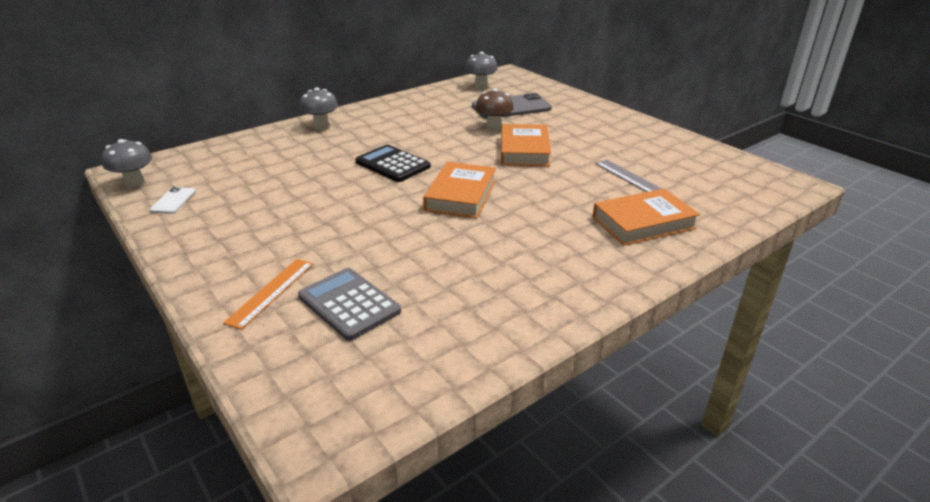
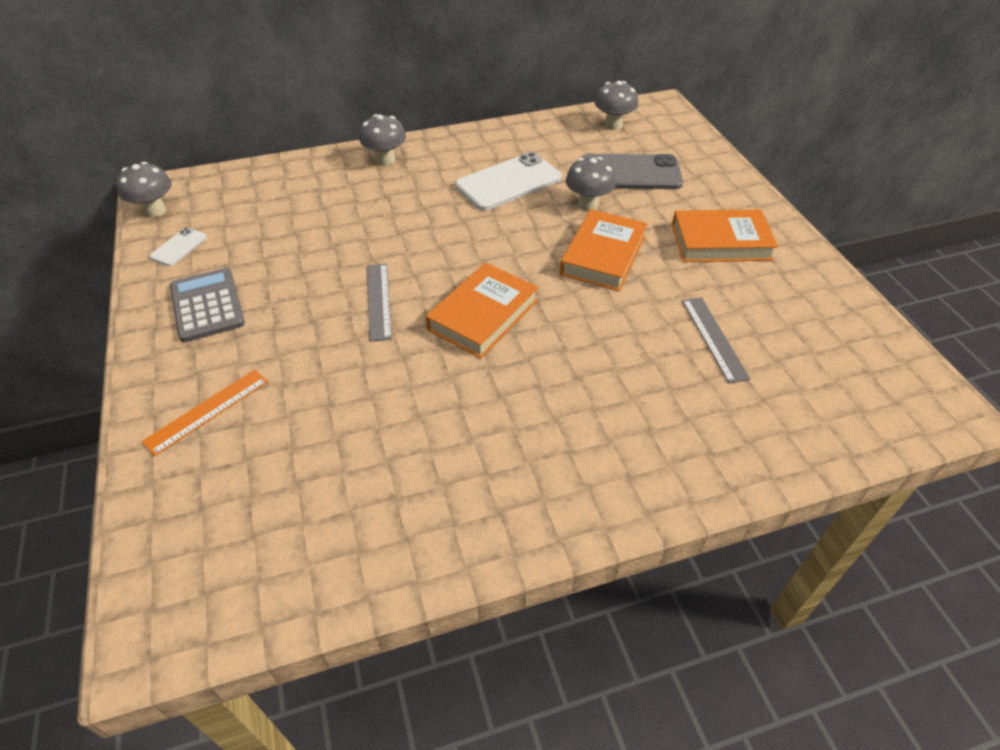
camera: 20 degrees right, 15 degrees up
grey calculator [298,268,401,341] -> grey calculator moved to [170,268,245,342]
black calculator [355,145,431,182] -> none
brown mushroom [476,88,514,131] -> grey mushroom [566,157,616,211]
orange book [593,188,700,246] -> orange book moved to [672,209,778,262]
none -> grey ruler [367,264,392,342]
none -> white phone [455,152,562,211]

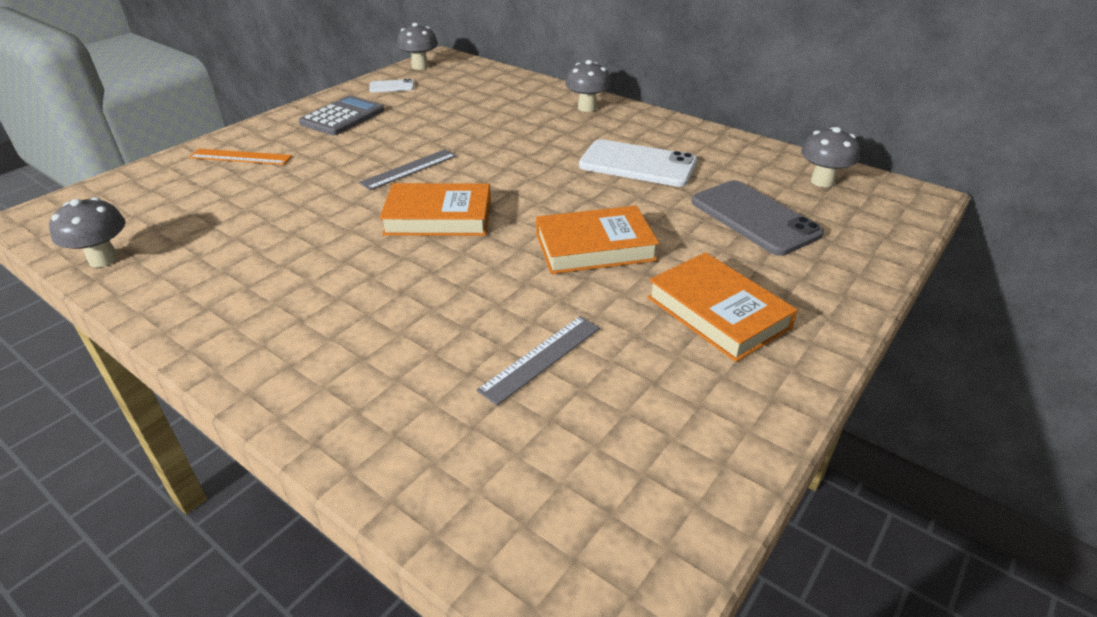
camera: 55 degrees right, 10 degrees down
grey mushroom [566,157,616,211] -> grey mushroom moved to [49,197,126,267]

